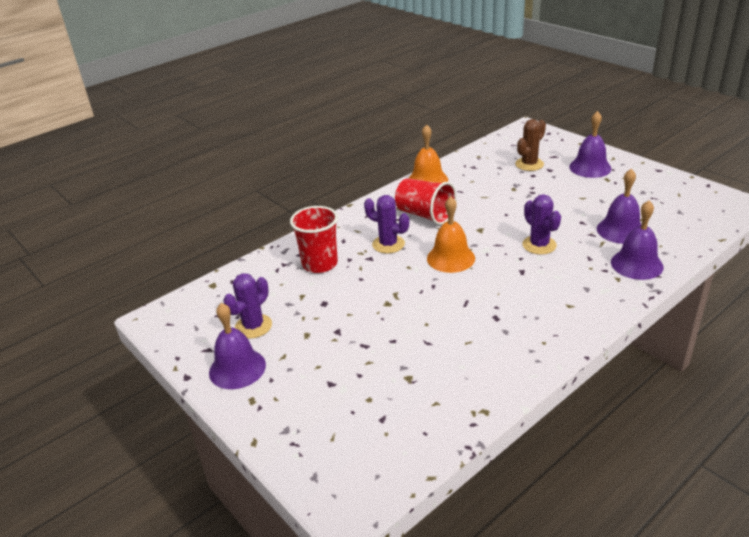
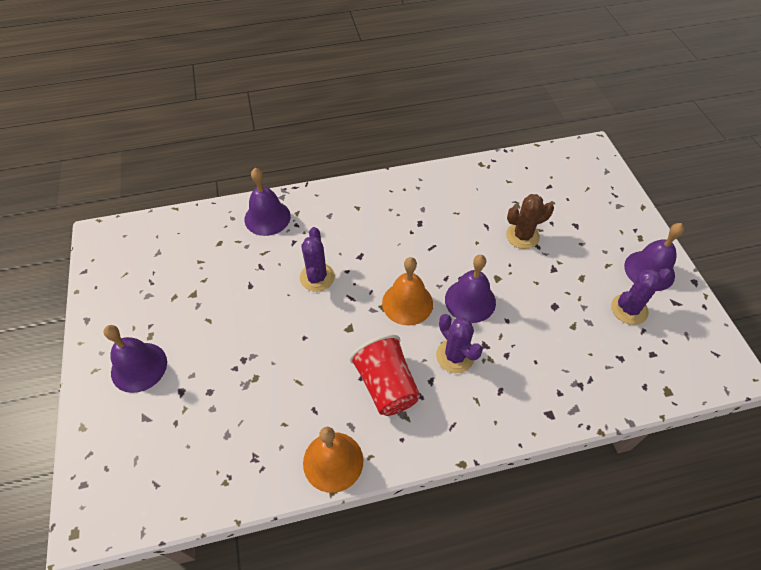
camera: 155 degrees left, 20 degrees up
red cup [290,206,338,273] -> none
brown cactus [515,119,546,171] -> brown cactus moved to [506,194,554,249]
purple bell [597,169,641,244] -> purple bell moved to [445,255,496,323]

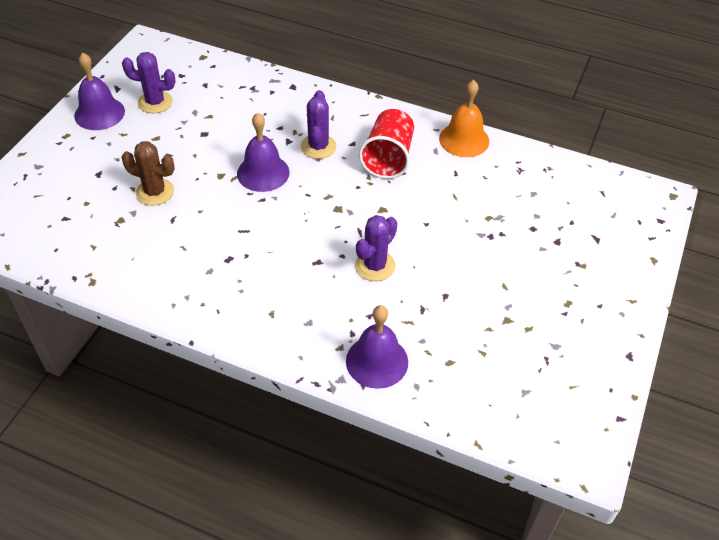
camera: 145 degrees left, 5 degrees down
purple bell [103,325,167,393] -> none
orange bell [382,257,433,326] -> none

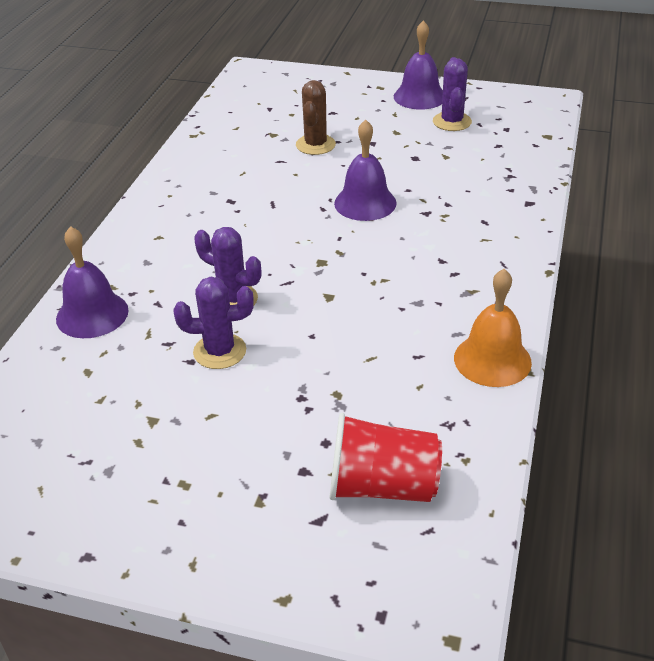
camera: 85 degrees right, 10 degrees down
purple cactus [301,90,337,159] -> purple cactus moved to [174,277,254,369]
red cup [359,109,414,179] -> red cup moved to [330,413,442,502]

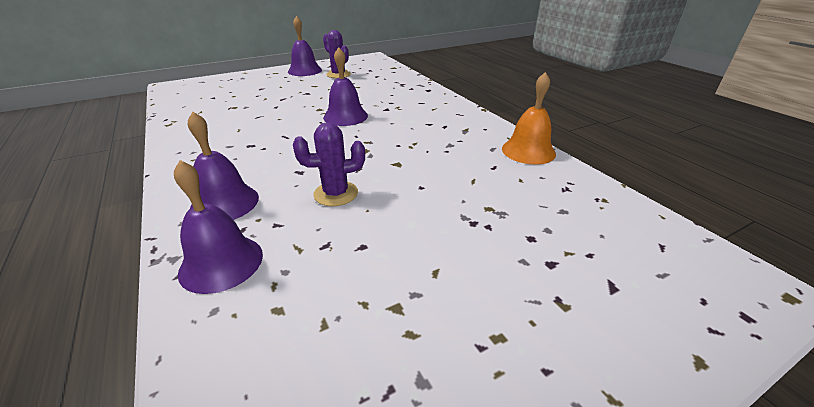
camera: 45 degrees left, 5 degrees down
purple cactus [174,277,254,369] -> none
brown cactus [296,80,336,155] -> none
red cup [330,413,442,502] -> none
none -> purple bell [188,112,259,220]

